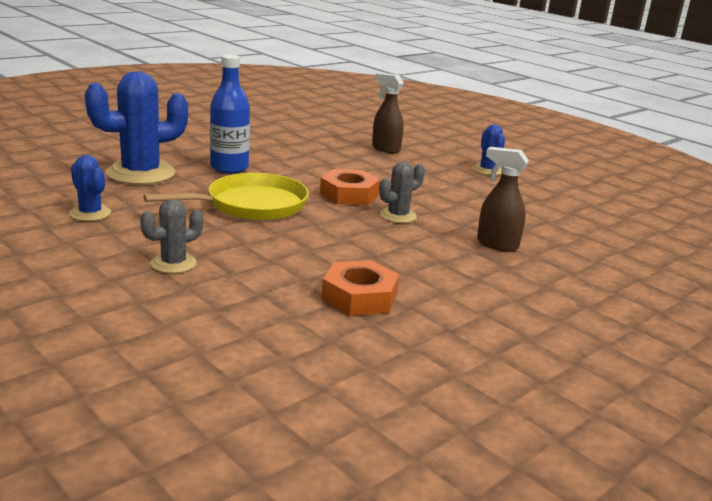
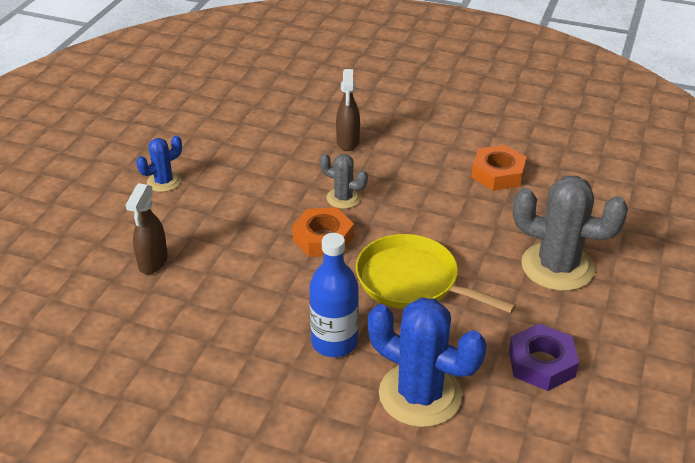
camera: 115 degrees left, 15 degrees up
blue cactus [69,155,111,221] -> purple nut [509,324,579,391]
grey cactus [140,199,203,274] -> grey cactus [513,176,628,291], size x1.92

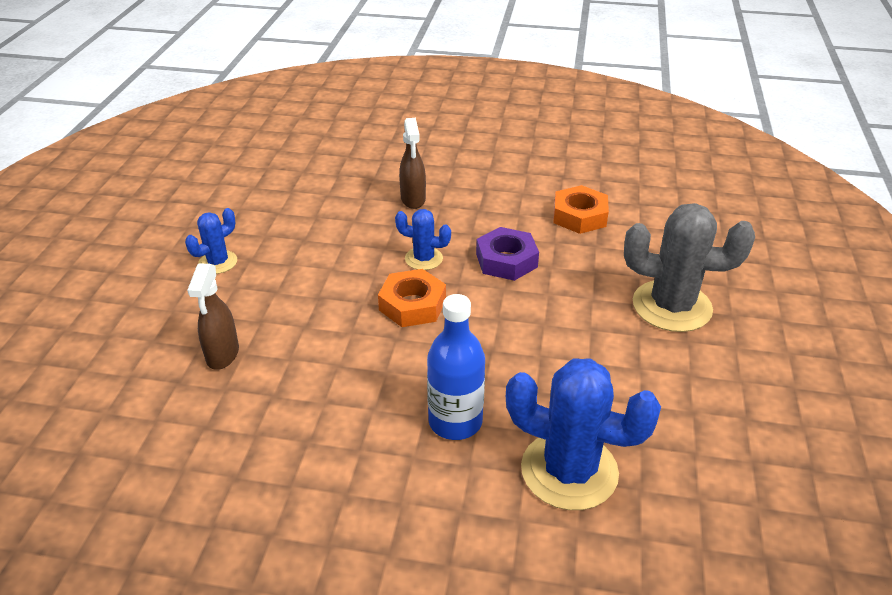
camera: 10 degrees left, 0 degrees up
grey cactus [320,154,368,209] -> blue cactus [395,209,451,270]
yellow pan [356,234,516,313] -> none
purple nut [509,324,579,391] -> purple nut moved to [476,227,539,281]

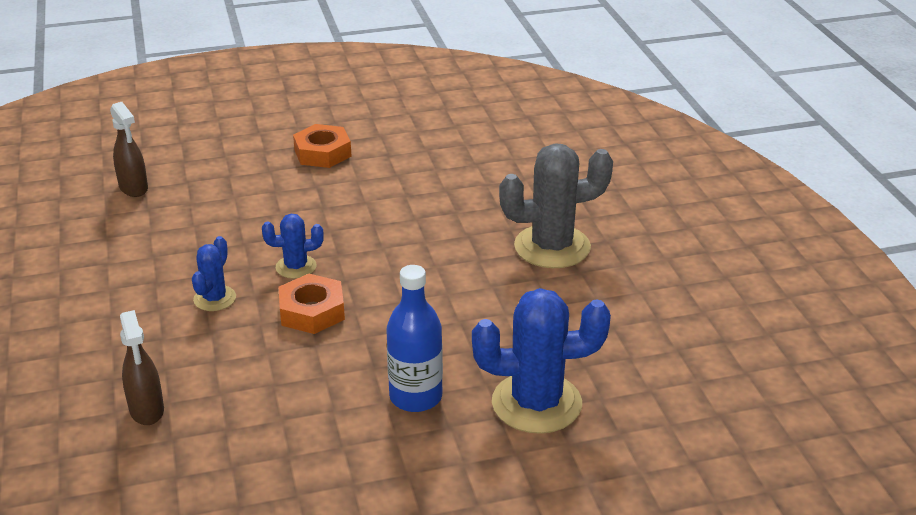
camera: 25 degrees left, 5 degrees down
blue cactus [185,208,237,274] -> blue cactus moved to [192,236,236,311]
brown spray bottle [399,118,426,209] -> brown spray bottle moved to [110,102,148,197]
purple nut [476,227,539,281] -> none
orange nut [553,185,609,234] -> orange nut moved to [293,124,351,168]

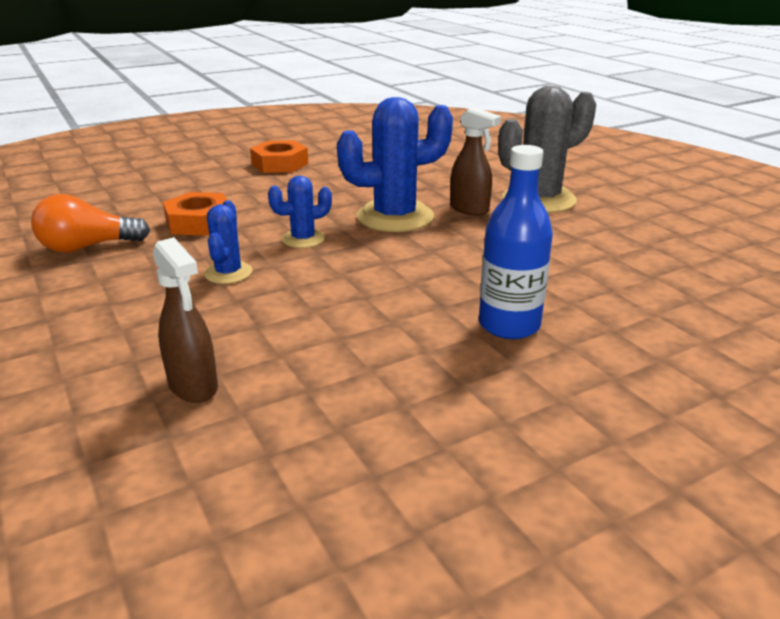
camera: 15 degrees left, 5 degrees down
brown spray bottle [110,102,148,197] -> brown spray bottle moved to [450,107,501,216]
orange nut [279,274,345,334] -> orange nut moved to [163,192,227,236]
blue cactus [472,288,611,434] -> blue cactus moved to [337,97,453,232]
none -> orange light bulb [31,194,150,253]

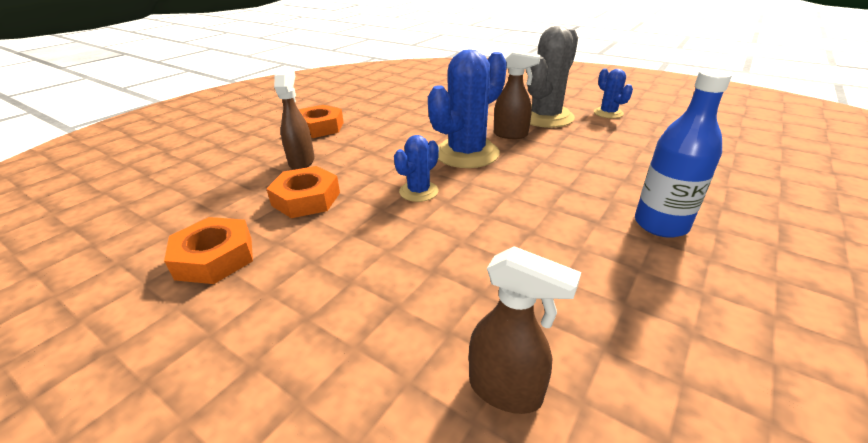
camera: 25 degrees left, 5 degrees up
orange light bulb [31,194,150,253] -> orange nut [164,217,253,284]
blue cactus [204,200,253,284] -> blue cactus moved to [594,69,633,118]
none -> brown spray bottle [274,70,315,170]

